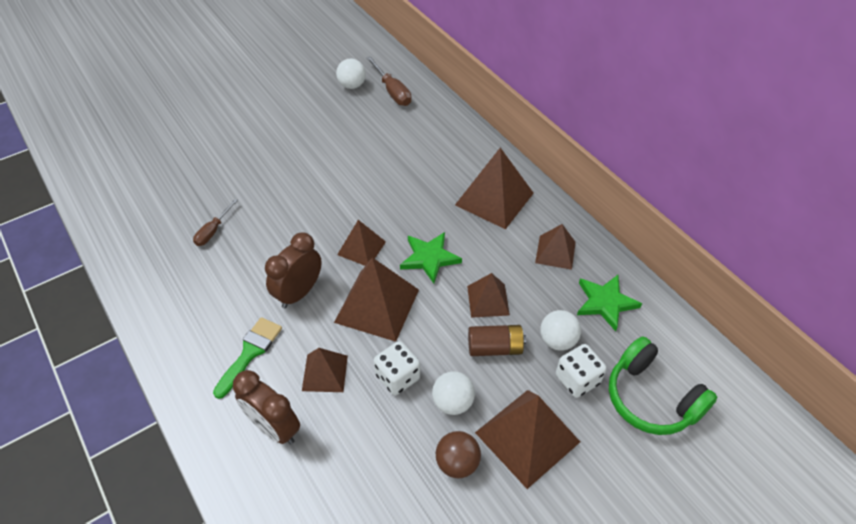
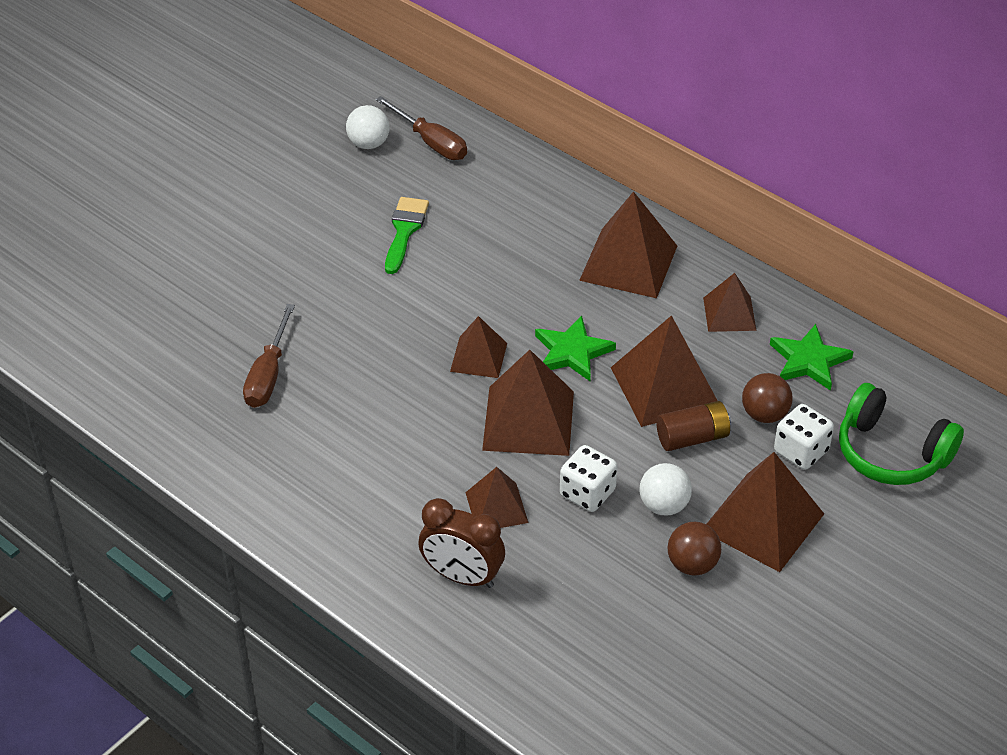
camera: 15 degrees left, 5 degrees down
brown screwdriver [193,199,238,246] -> brown screwdriver [243,304,295,408], size x1.51
green brush [213,317,282,399] -> green brush moved to [385,197,429,274]
brown clock [265,232,322,308] -> none
brown pyramid [467,273,510,318] -> brown pyramid [611,315,718,427], size x1.70
white ball [540,310,581,351] -> brown ball [742,373,793,423]

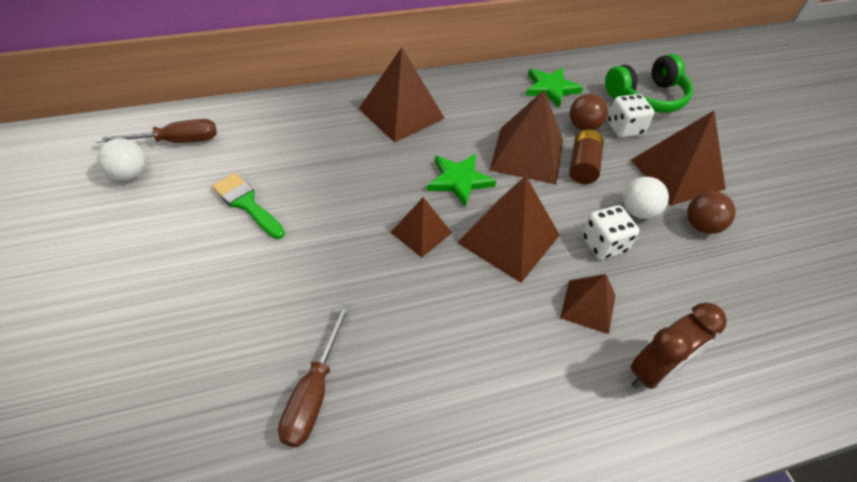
camera: 60 degrees left, 5 degrees up
brown screwdriver [243,304,295,408] -> brown screwdriver turned 60 degrees clockwise [278,304,350,447]
brown pyramid [703,273,756,332] -> none

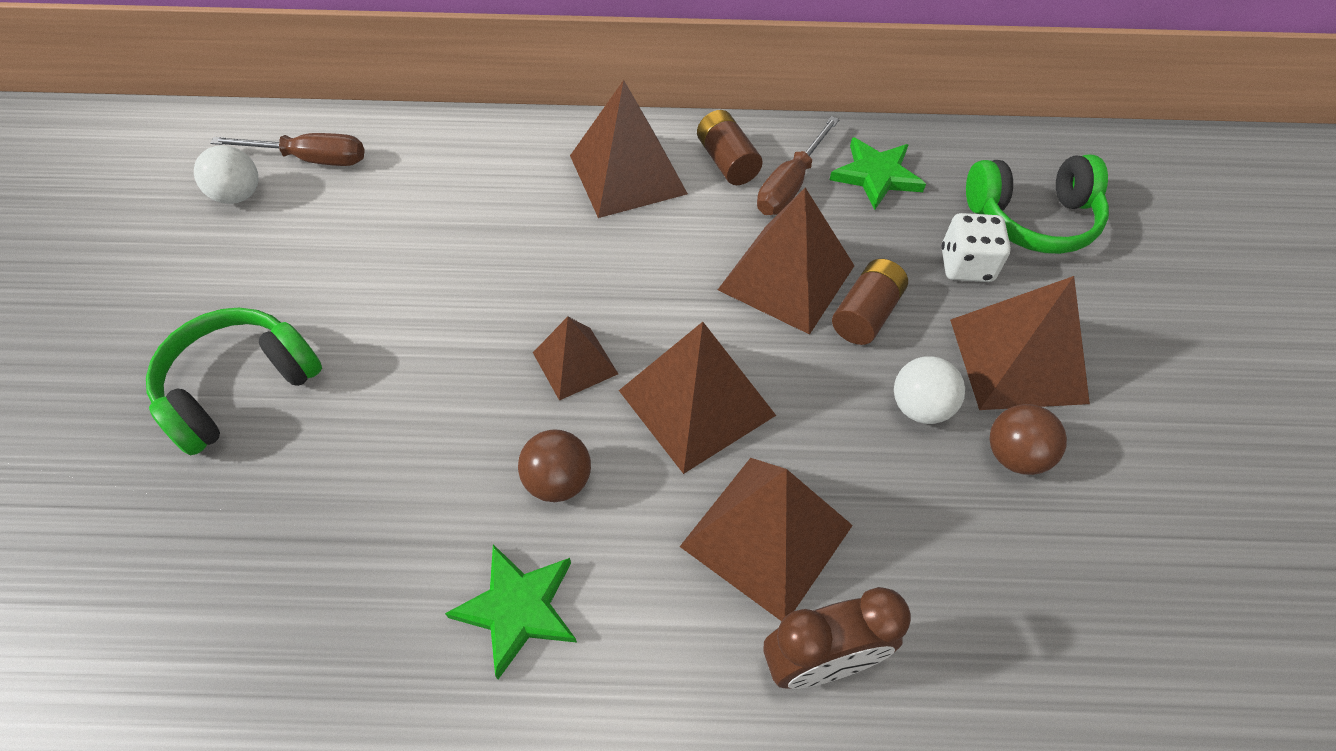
camera: 20 degrees right, 5 degrees up
green brush [212,173,285,239] -> none
brown screwdriver [278,304,350,447] -> brown screwdriver moved to [757,116,840,215]
green star [427,154,496,207] -> green star moved to [445,544,577,679]
brown pyramid [560,274,615,334] -> brown pyramid [680,458,853,621], size x1.70
brown ball [570,94,608,131] -> brown ball moved to [518,429,591,502]
white dice [582,205,639,260] -> none
none -> green headphones [146,308,322,456]
none -> brown battery [697,110,763,185]

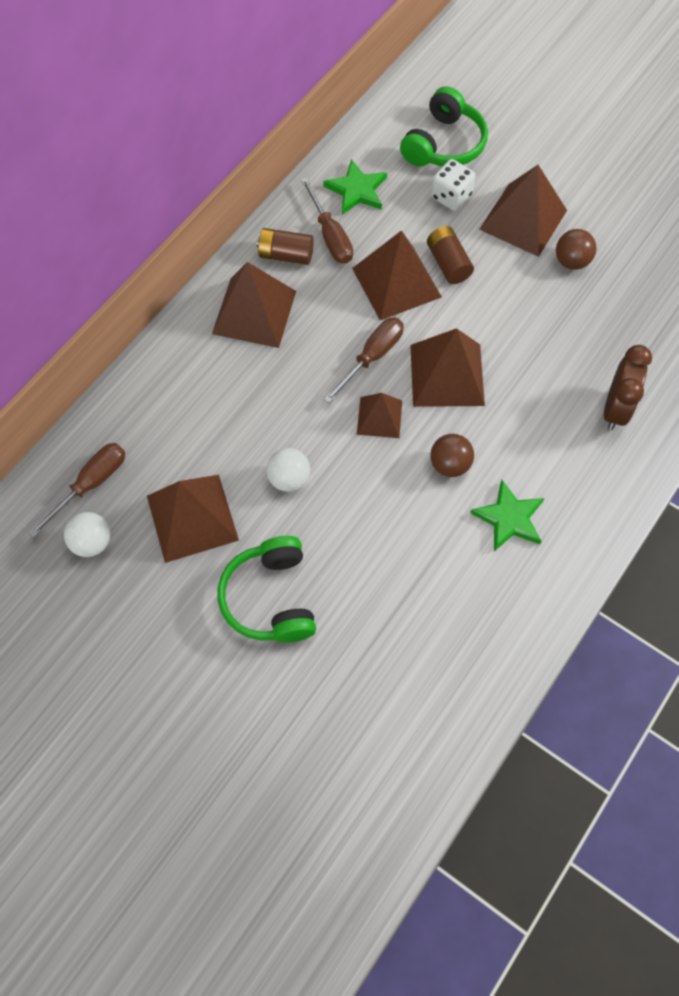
camera: 55 degrees left, 10 degrees up
brown pyramid [680,458,853,621] -> brown pyramid moved to [147,475,239,563]
white ball [894,356,965,424] -> white ball moved to [266,448,310,492]
none -> brown screwdriver [324,317,404,403]

